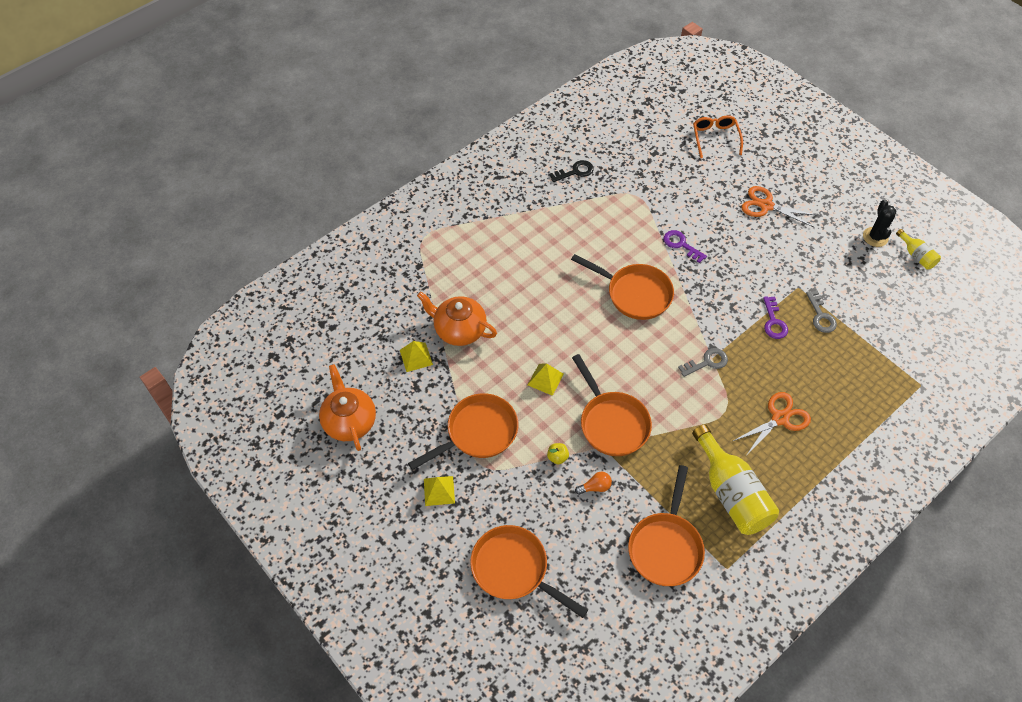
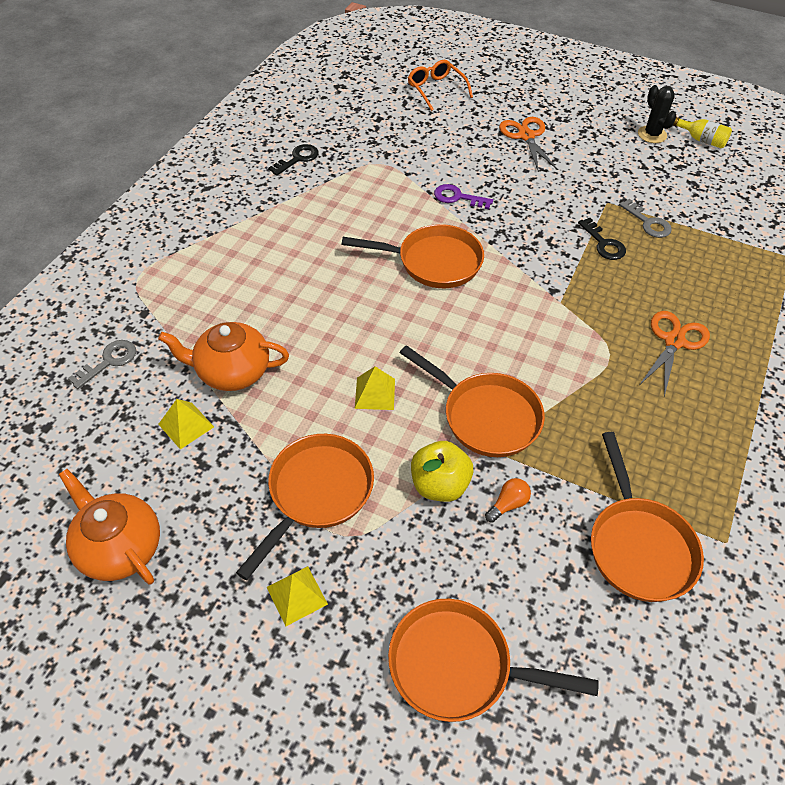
camera: 25 degrees left, 5 degrees down
yellow apple [547,443,569,464] -> yellow apple [411,441,473,502], size x1.95
grey key [678,348,728,377] -> grey key moved to [68,340,137,389]
yellow bottle [692,424,779,535] -> none
orange scissors [742,186,818,227] -> orange scissors turned 75 degrees clockwise [499,117,558,170]
purple key [763,296,788,339] -> black key [578,218,626,260]

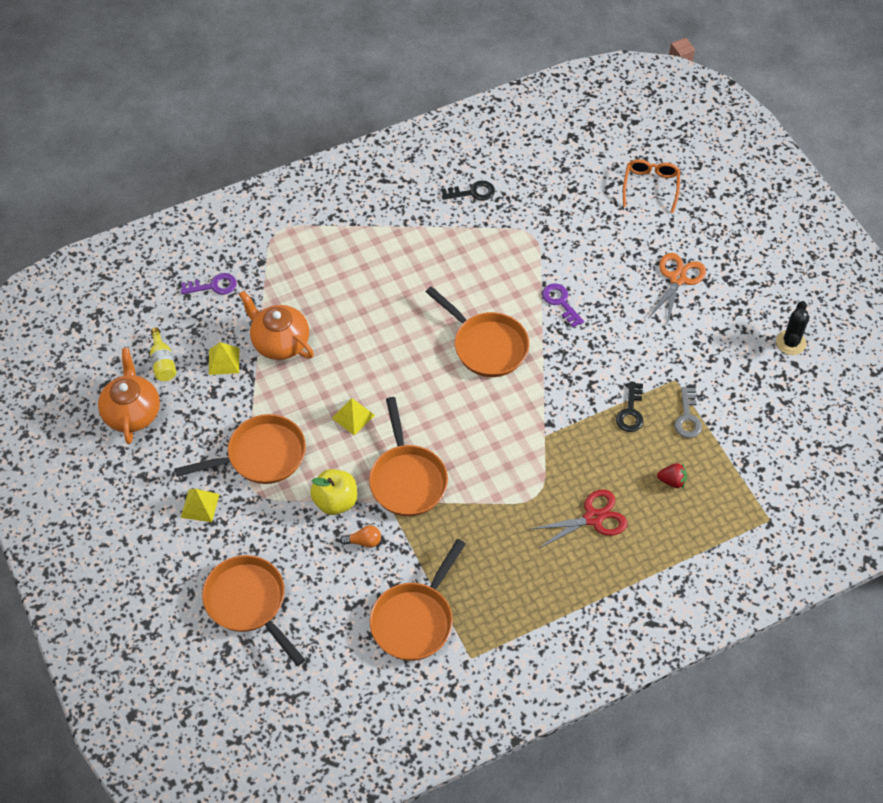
camera: 40 degrees right, 5 degrees up
grey key [68,340,137,389] -> purple key [181,273,237,295]
orange scissors [640,311,710,397] -> red scissors [531,490,627,549]
yellow bottle [673,117,732,148] -> yellow bottle moved to [150,328,177,381]
none -> red strawberry [657,463,687,489]

